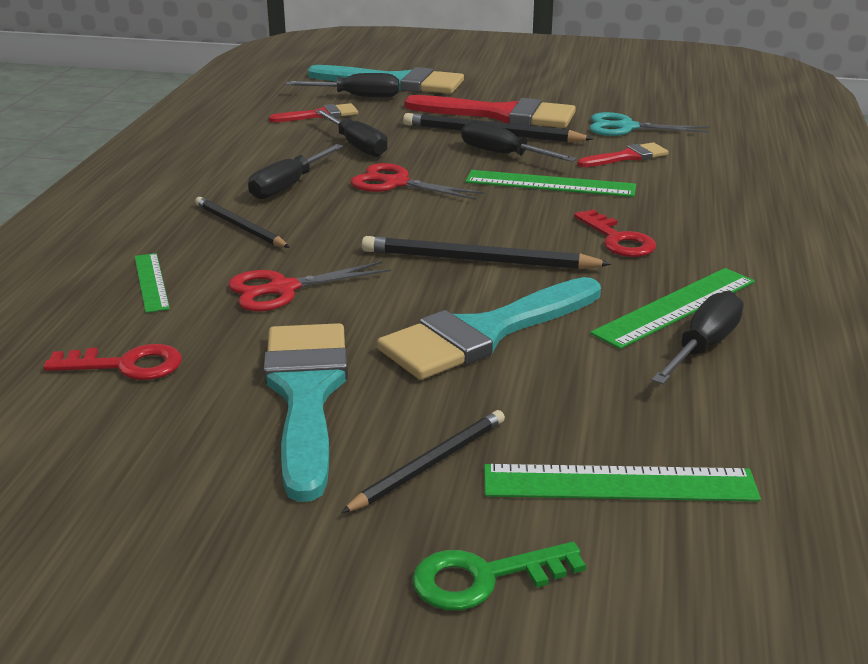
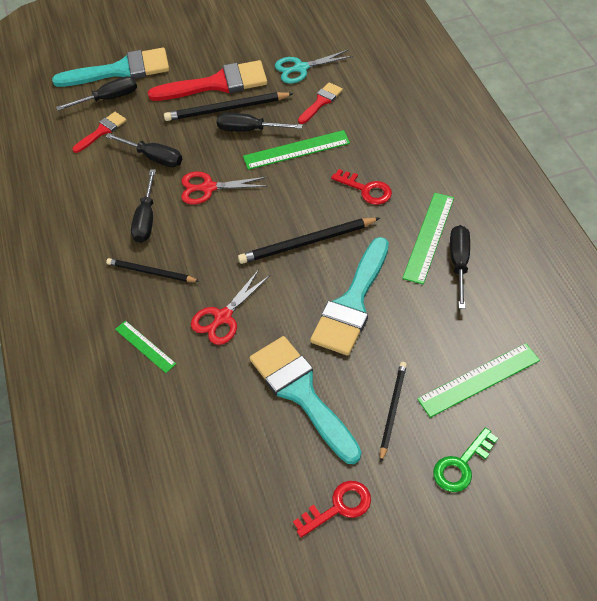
camera: 25 degrees left, 25 degrees up
red key [43,344,182,380] -> red key moved to [293,481,371,538]

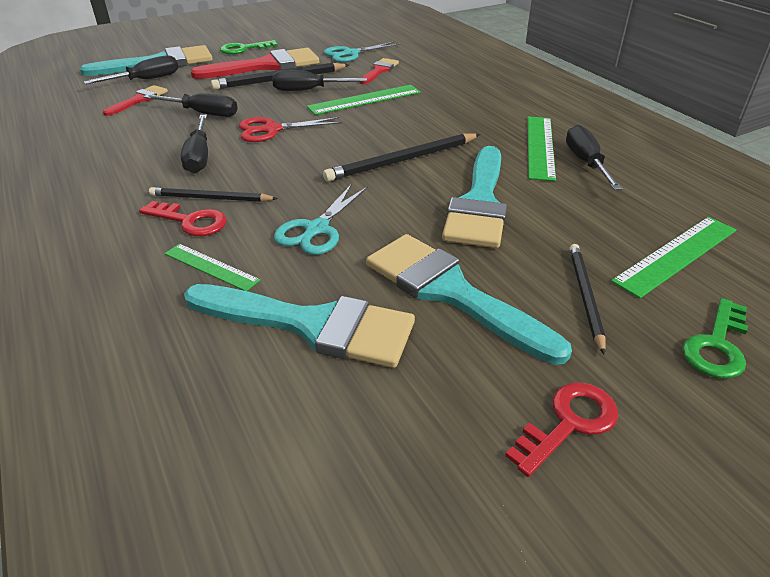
camera: 15 degrees left, 15 degrees down
red scissors [191,269,270,345] -> turquoise scissors [274,184,368,255]
red key [331,169,392,205] -> red key moved to [139,201,227,236]
none -> turquoise brush [184,284,415,368]
none -> green key [220,40,278,54]

